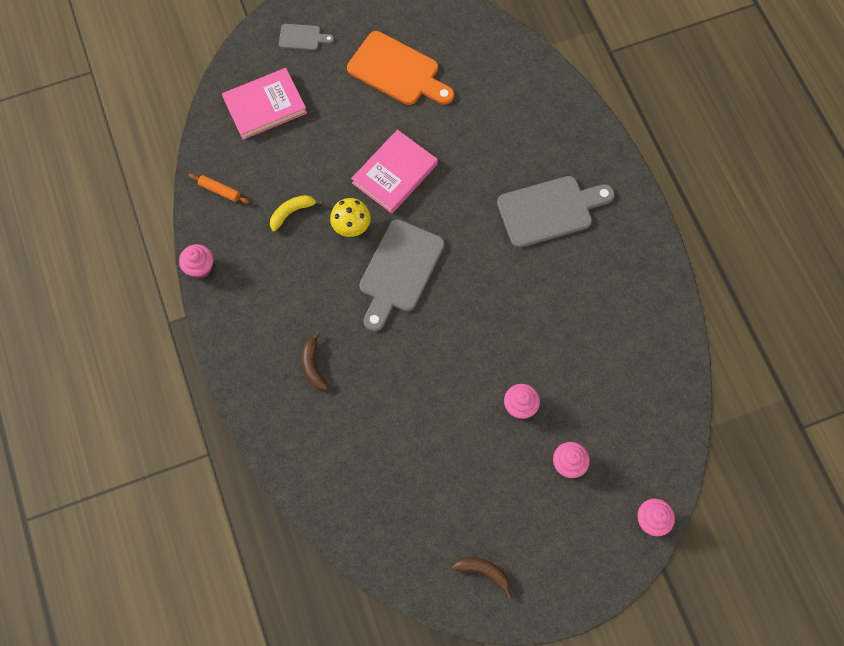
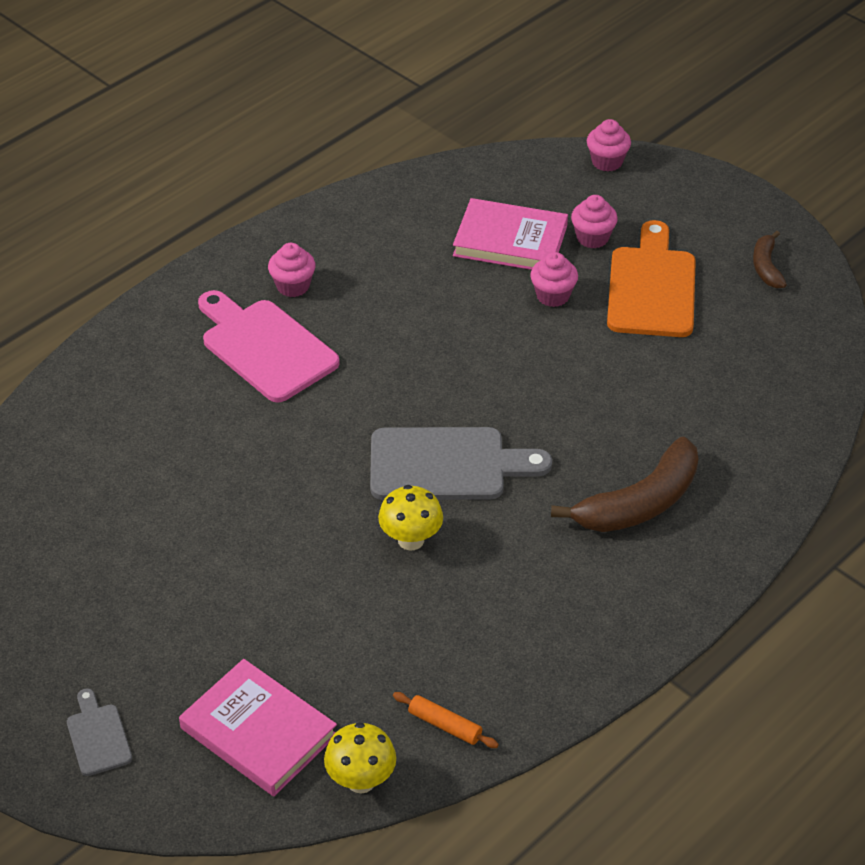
camera: 115 degrees left, 25 degrees down
pink cupcake [179,244,213,278] -> pink cupcake moved to [268,243,316,297]
orange rolling pin [189,174,249,204] -> orange rolling pin turned 60 degrees counterclockwise [393,692,499,748]
yellow banana [270,195,323,232] -> none
brown banana [302,331,328,390] -> brown banana [551,437,699,532], size x1.89
orange cutting board [347,31,454,105] -> orange cutting board moved to [607,220,696,337]
pink book [351,130,438,214] -> pink book moved to [453,198,568,270]
grey cutting board [497,176,615,248] -> pink cutting board [198,290,340,403]
none -> yellow mushroom [324,722,396,793]

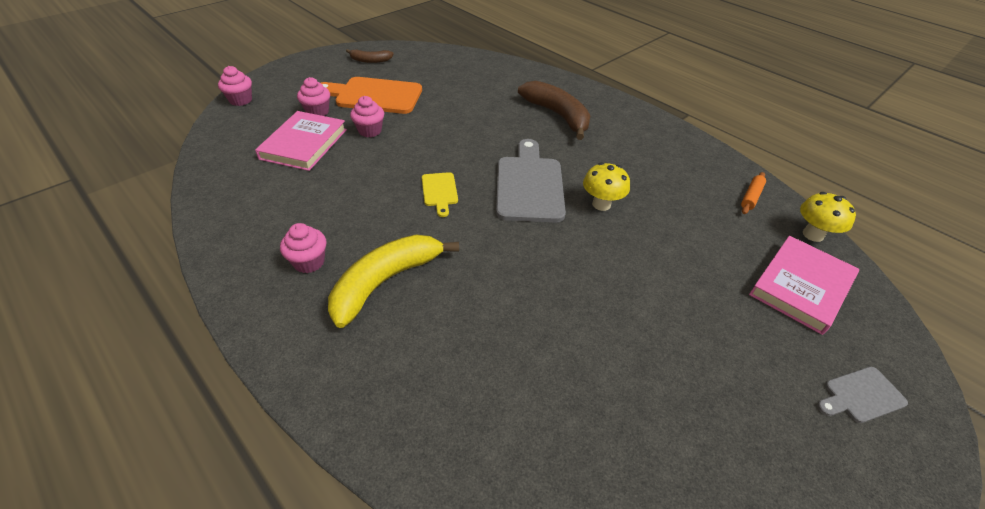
camera: 90 degrees left, 0 degrees up
pink cutting board [198,290,340,403] -> yellow banana [328,235,459,328]
none -> yellow cutting board [422,172,458,217]

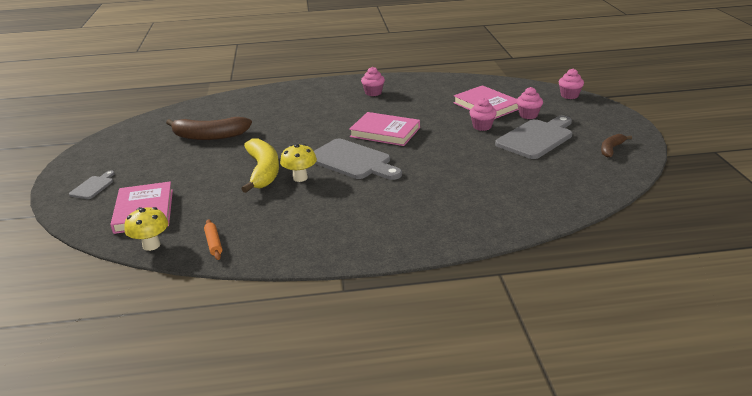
camera: 130 degrees right, 15 degrees down
orange cutting board [321,77,422,114] -> grey cutting board [495,116,572,159]
yellow banana [328,235,459,328] -> yellow banana moved to [241,138,279,193]
yellow cutting board [422,172,458,217] -> pink book [349,112,420,146]
brown banana [518,81,591,140] -> brown banana moved to [166,117,252,140]

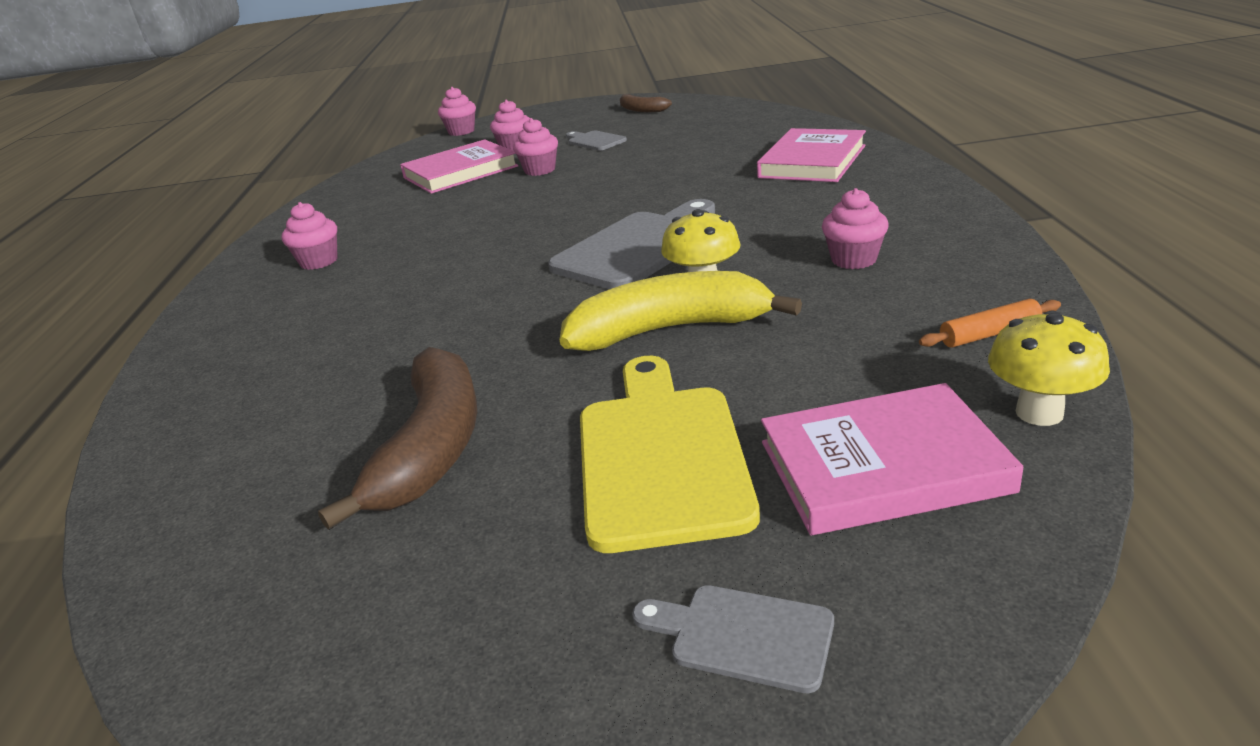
camera: 85 degrees left, 0 degrees up
pink book [349,112,420,146] -> pink book moved to [757,128,866,182]
grey cutting board [495,116,572,159] -> grey cutting board [566,130,627,150], size x0.50
none -> yellow cutting board [580,356,760,553]
none -> pink cupcake [822,188,889,269]

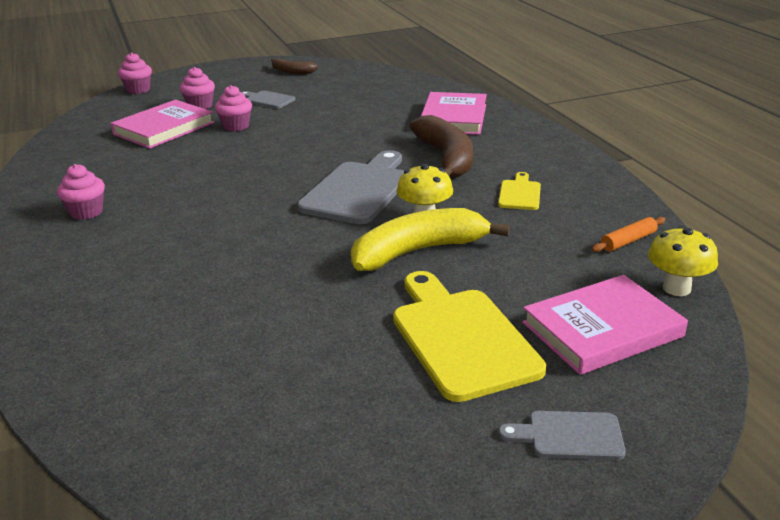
camera: 20 degrees left, 0 degrees up
brown banana [318,347,477,530] -> brown banana moved to [410,115,473,178]
pink cupcake [822,188,889,269] -> yellow cutting board [498,172,541,210]

